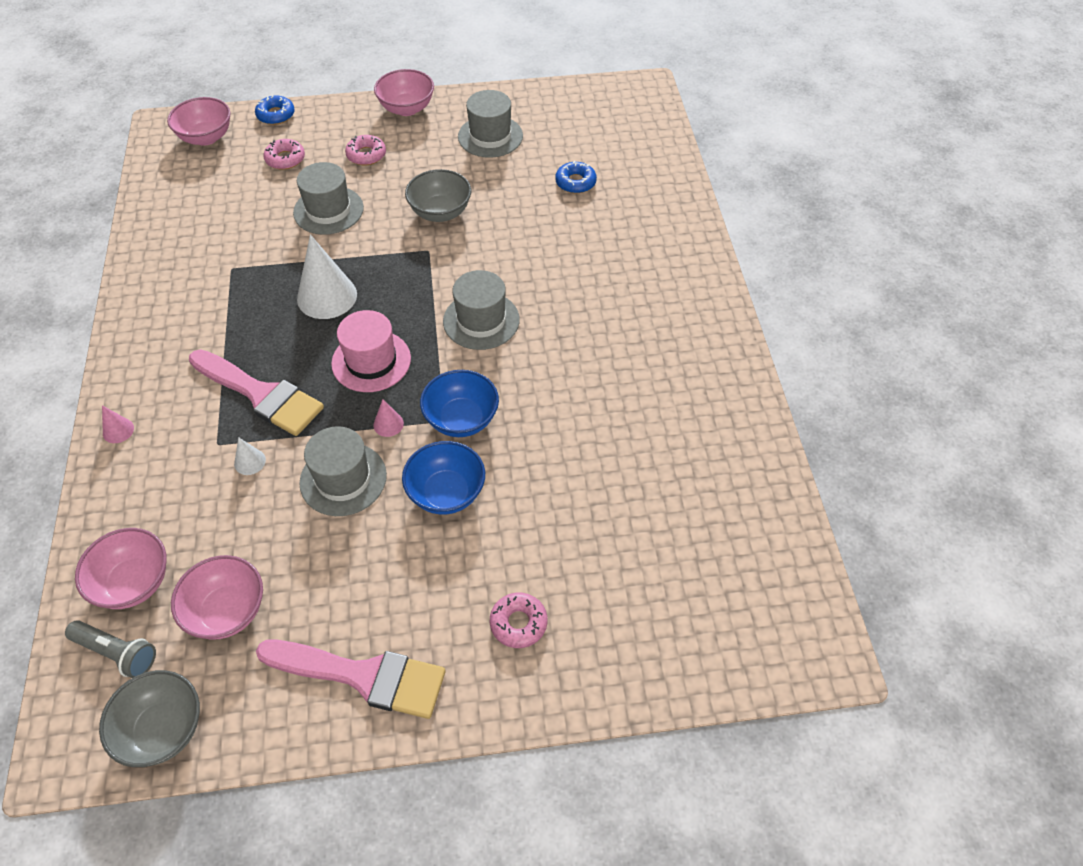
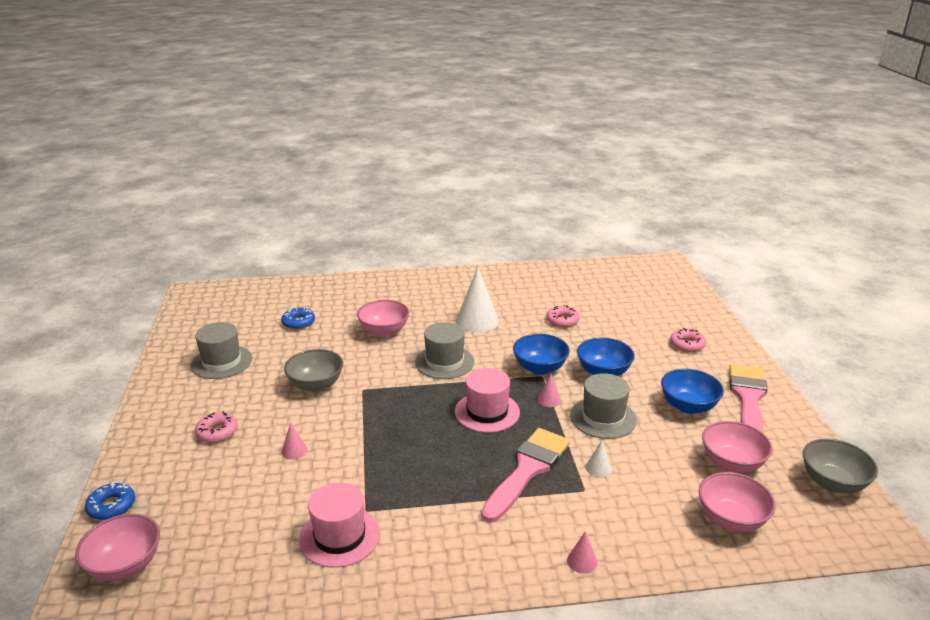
camera: 90 degrees left, 25 degrees down
grey flashlight [65,620,156,678] -> none
pink donut [263,139,305,170] -> pink donut moved to [546,305,580,327]
grey hat [293,162,364,235] -> pink cone [282,423,307,459]
white cone [297,234,357,319] -> white cone moved to [456,267,499,332]
pink bowl [374,69,434,116] -> pink bowl moved to [357,300,409,337]
none -> pink hat [299,483,380,568]
none -> blue bowl [661,369,724,414]

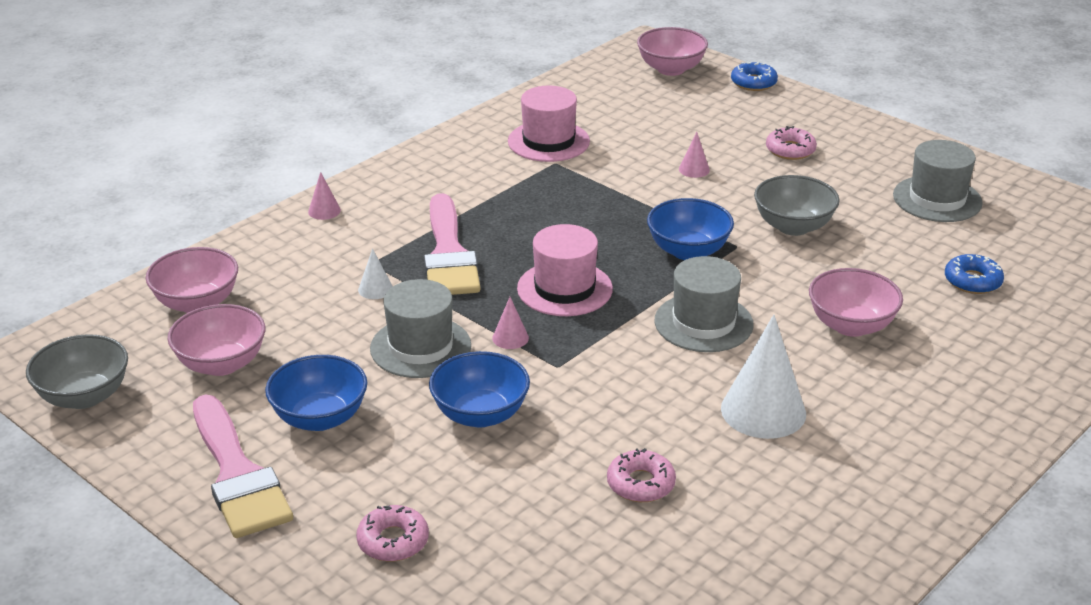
camera: 140 degrees right, 5 degrees up
blue bowl [513,334,570,375] -> blue bowl moved to [647,198,734,260]

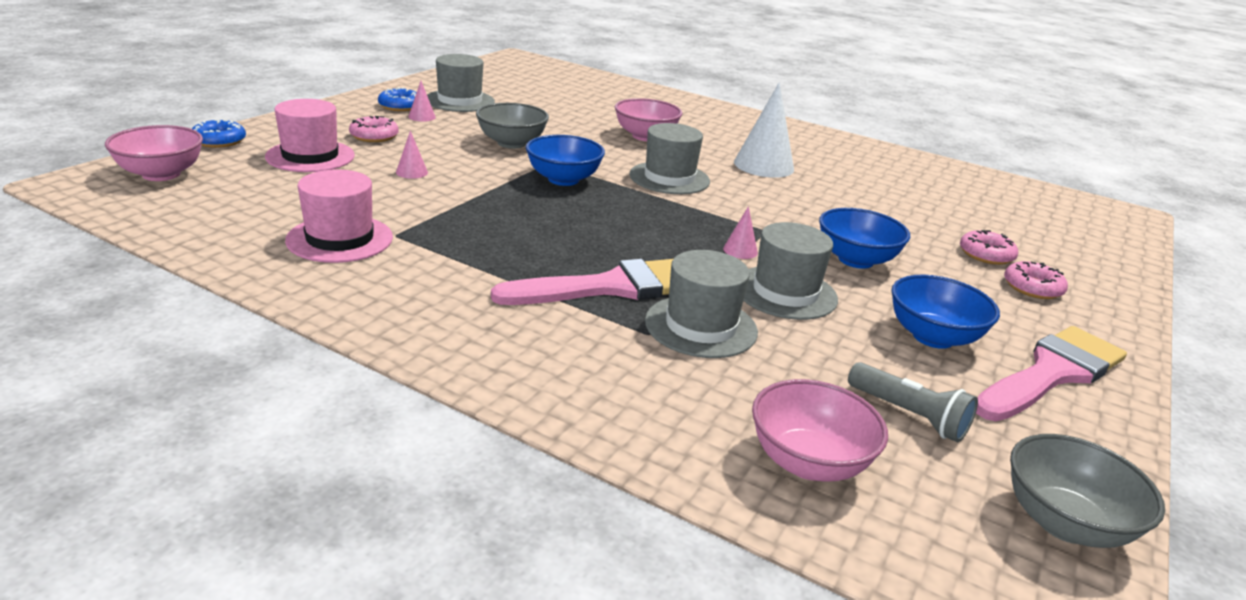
camera: 105 degrees left, 5 degrees down
pink bowl [168,304,265,376] -> grey flashlight [848,362,978,442]
pink cone [308,172,341,220] -> pink cone moved to [408,81,436,121]
white cone [358,248,393,299] -> grey hat [645,250,758,358]
pink hat [517,224,613,316] -> pink hat moved to [265,99,355,172]
pink donut [607,448,676,502] -> pink donut moved to [960,230,1018,265]
blue donut [945,254,1004,294] -> blue donut moved to [378,87,417,111]

